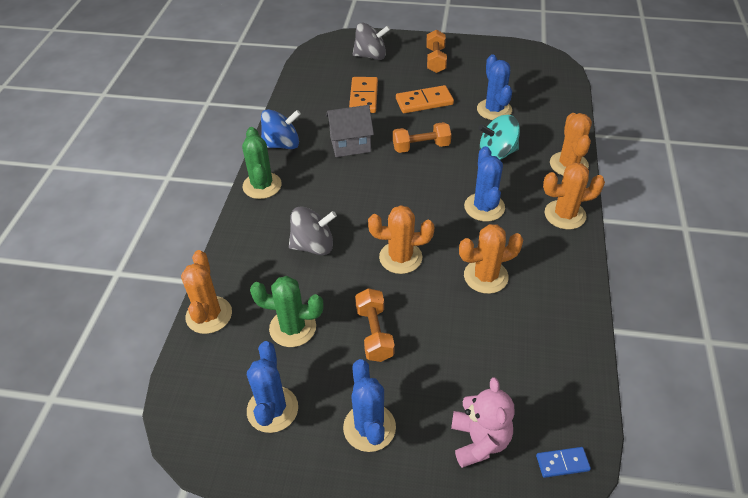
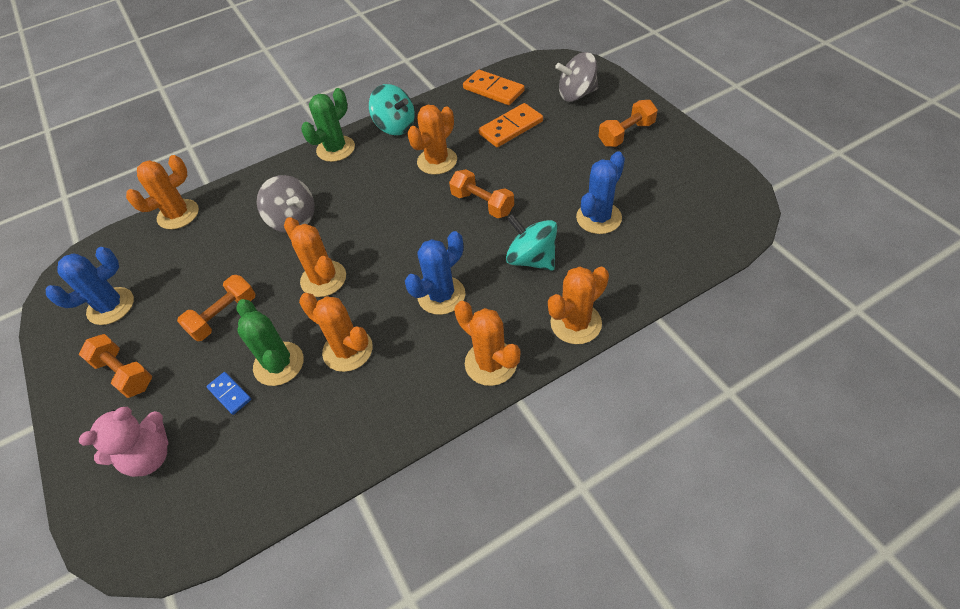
camera: 55 degrees right, 5 degrees up
green cactus [250,276,324,347] -> green cactus moved to [237,299,304,386]
blue spinning top [261,109,301,149] -> turquoise spinning top [369,84,415,135]
grey house [326,105,374,157] -> orange cactus [407,105,457,175]
blue cactus [343,359,396,452] -> orange dumbbell [79,334,152,398]
grey spinning top [353,22,390,60] -> grey spinning top turned 120 degrees clockwise [555,52,598,102]
orange domino [396,85,454,113] -> orange domino moved to [463,70,525,105]
blue domino [536,447,591,478] -> blue domino moved to [206,372,251,415]

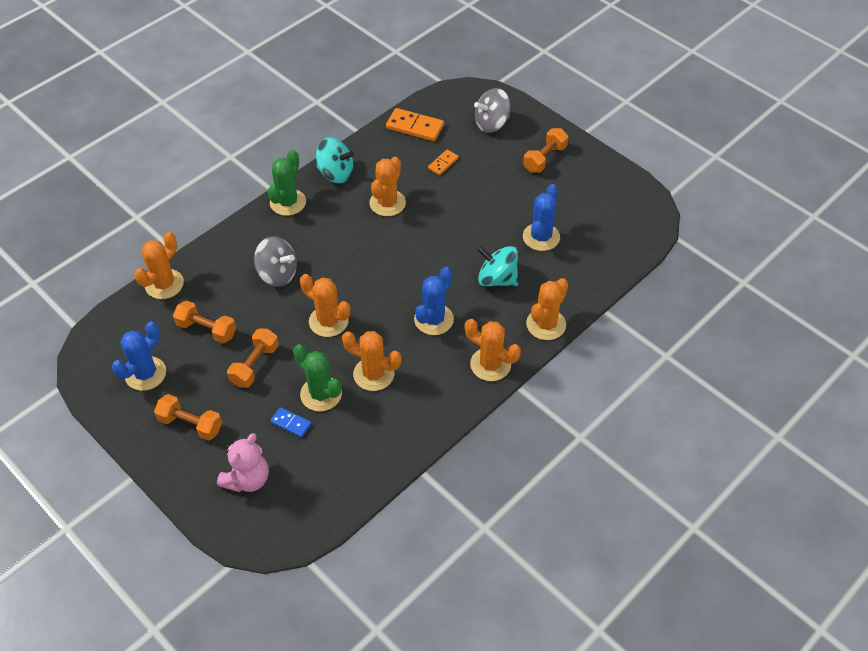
camera: 20 degrees left, 0 degrees up
orange dumbbell [449,169,514,218] -> orange dumbbell moved to [173,300,236,344]
orange domino [479,103,543,147] -> orange domino [428,150,459,175], size x0.57

